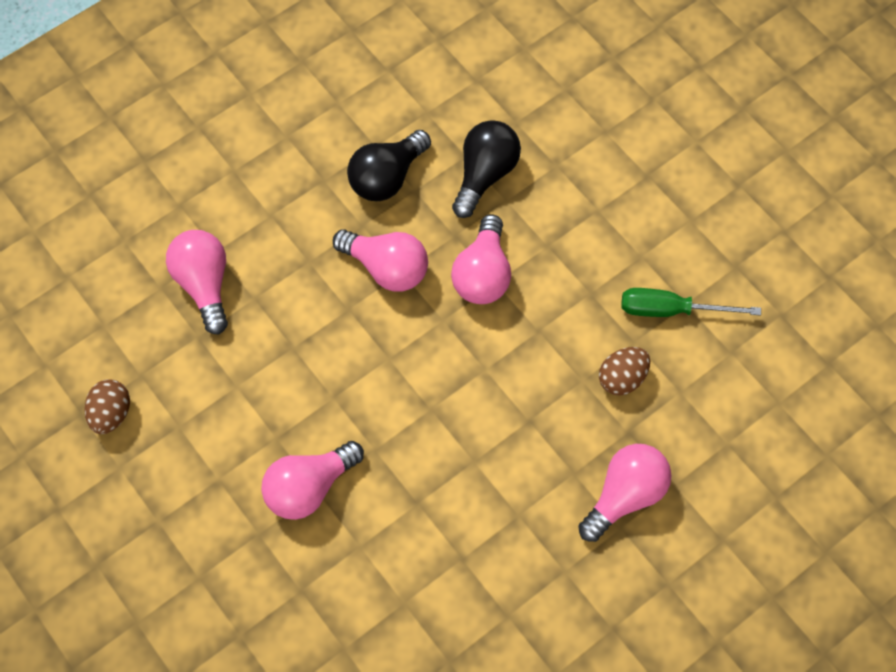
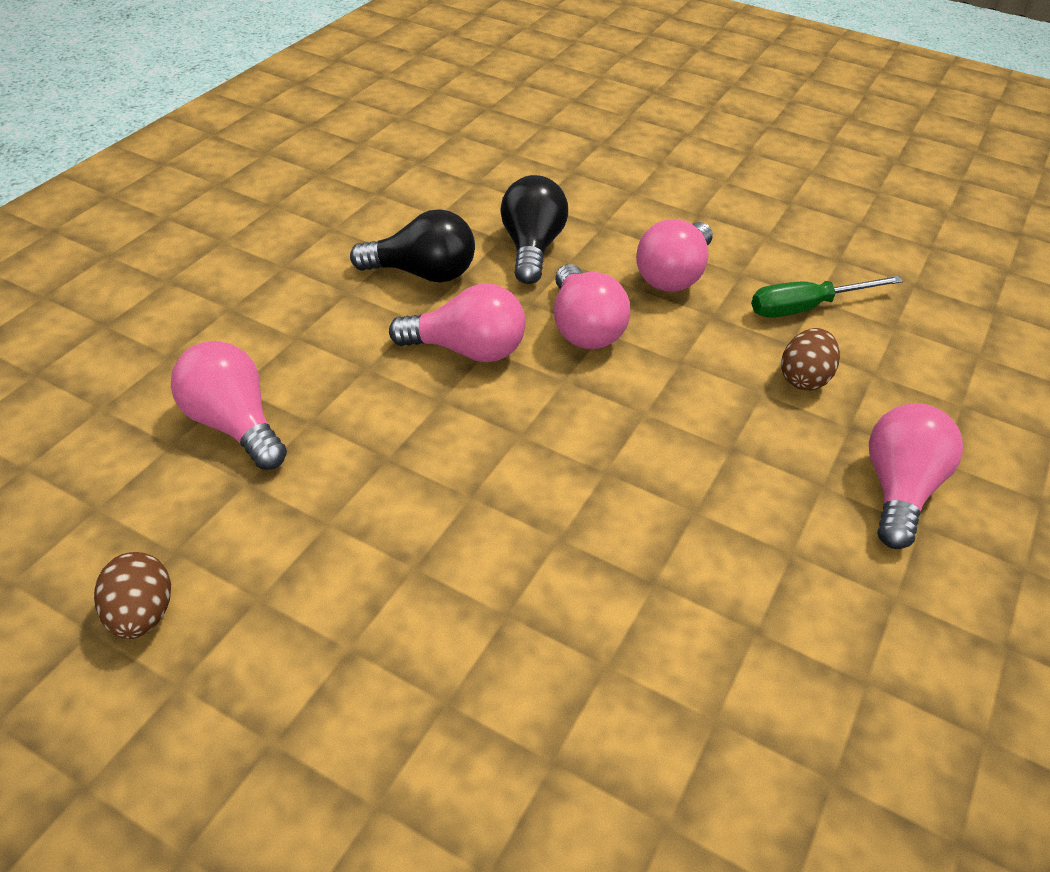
camera: 25 degrees left, 20 degrees down
pink light bulb [261,441,364,520] -> pink light bulb moved to [636,219,713,291]
black light bulb [347,130,431,201] -> black light bulb turned 105 degrees counterclockwise [350,209,475,283]

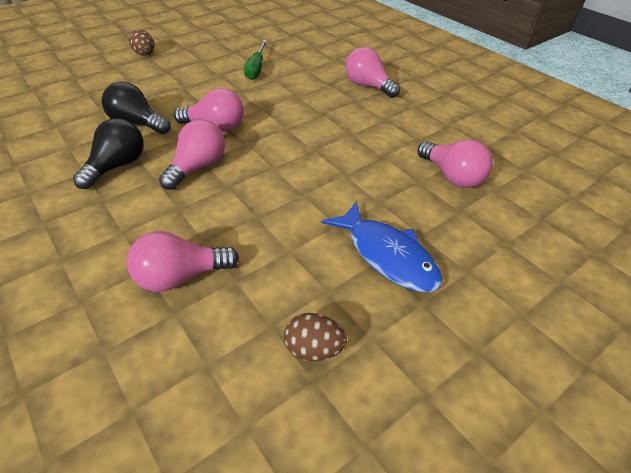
camera: 65 degrees left, 0 degrees up
pink light bulb [636,219,713,291] -> pink light bulb moved to [418,140,493,188]
brown egg [781,328,840,391] -> brown egg moved to [129,30,155,56]
none -> blue fish [322,201,443,292]

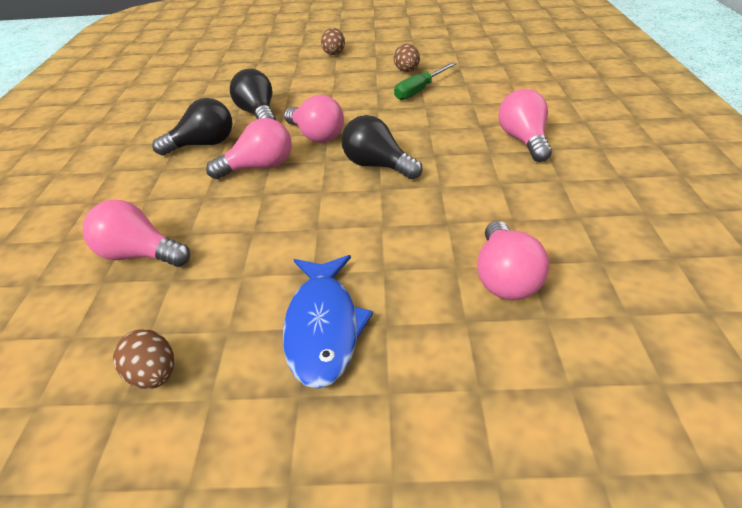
camera: 40 degrees right, 5 degrees down
none -> black light bulb [342,115,423,179]
none -> brown egg [394,44,420,72]

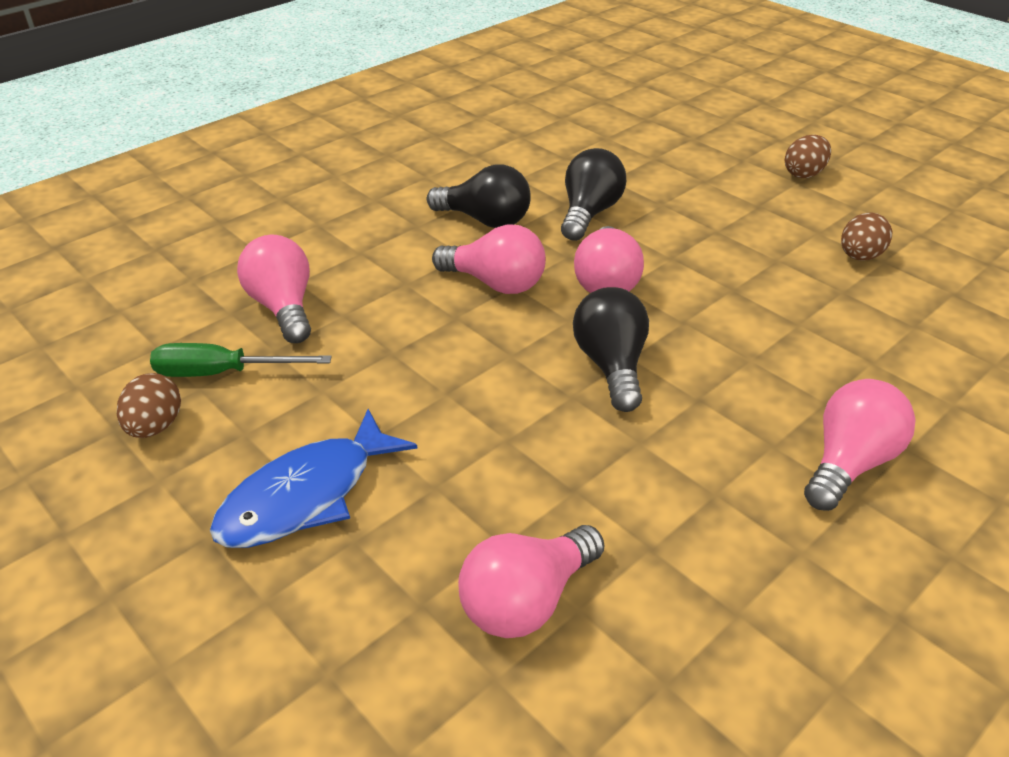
camera: 45 degrees right, 0 degrees up
green screwdriver [394,62,457,100] -> green screwdriver moved to [150,343,332,377]

